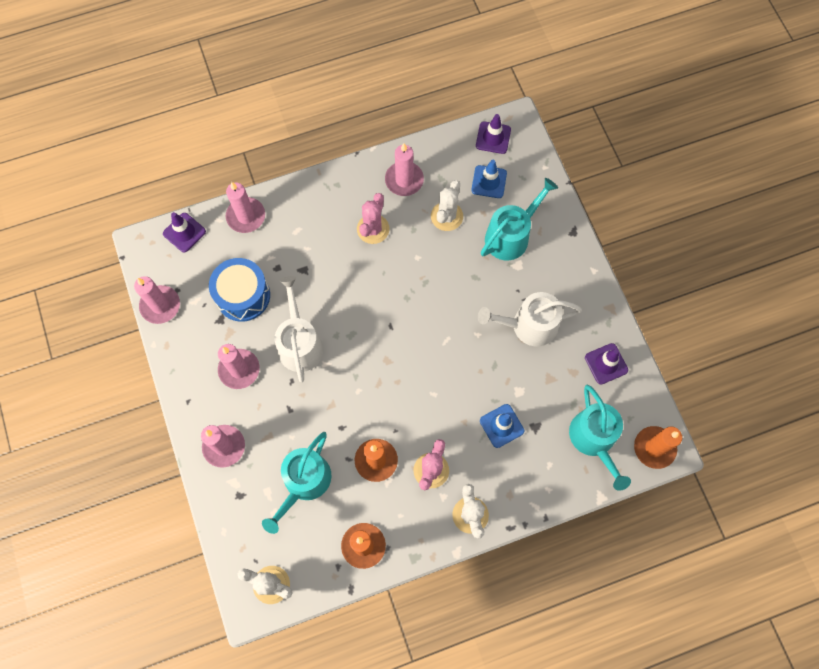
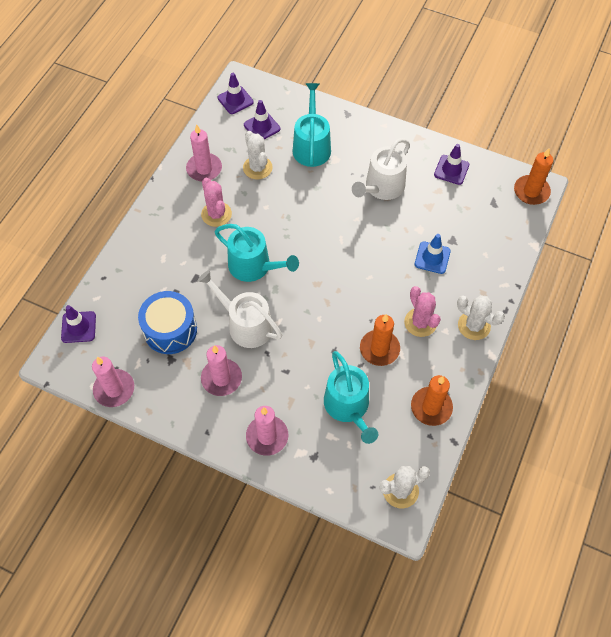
camera: 45 degrees left, 10 degrees down
pink candle [226,182,265,233] -> none
blue traffic cone [471,160,507,198] -> purple traffic cone [244,100,280,139]
turquoise watering can [569,384,631,491] -> turquoise watering can moved to [215,224,299,282]

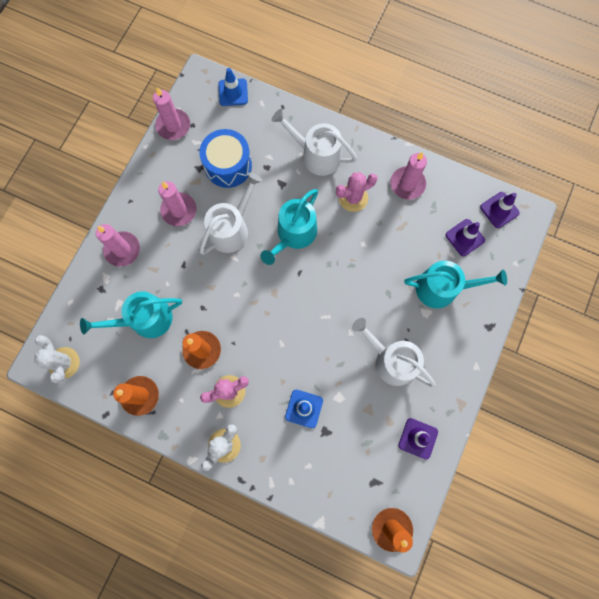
camera: 90 degrees right, 15 degrees up
purple traffic cone [61,305,96,343] -> blue traffic cone [219,68,248,106]
white cactus [243,131,272,179] -> none
none -> white watering can [271,109,357,176]

